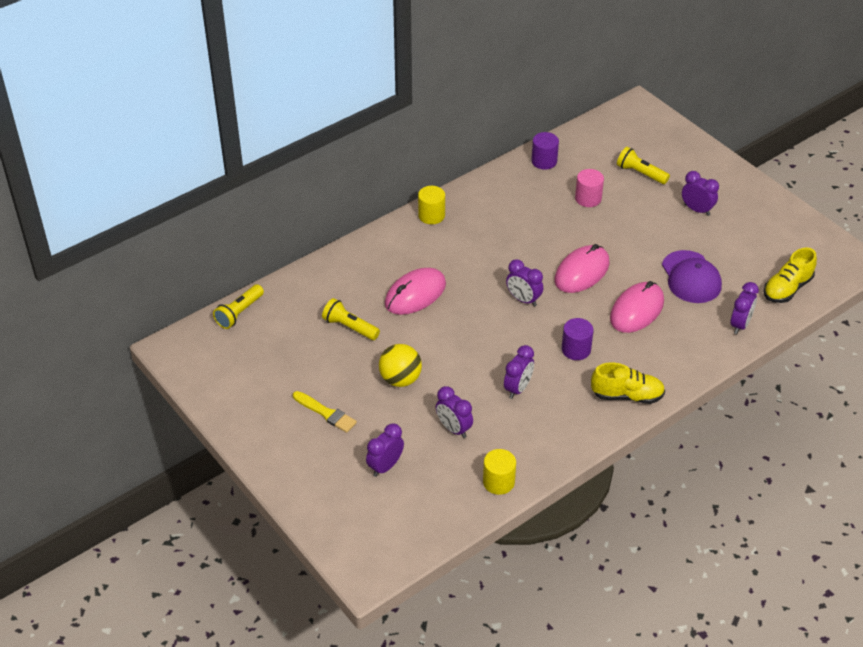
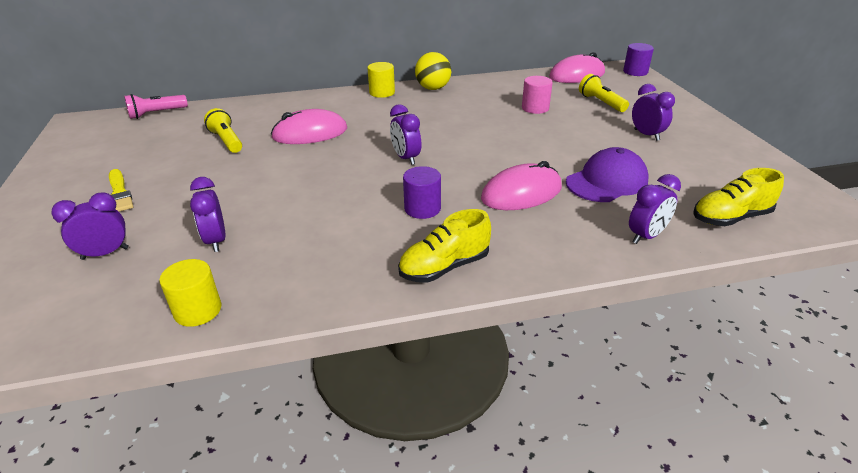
camera: 25 degrees right, 10 degrees down
yellow flashlight [213,284,264,329] -> pink flashlight [124,94,188,119]
yellow ball [379,344,422,387] -> yellow ball moved to [415,52,451,90]
purple clock [504,345,534,399] -> none
purple cylinder [531,132,559,170] -> purple cylinder moved to [623,43,654,76]
pink mouse [555,244,609,293] -> pink mouse moved to [549,52,605,83]
yellow shoe [591,362,665,404] -> yellow shoe turned 120 degrees clockwise [398,209,491,283]
purple cap [662,250,722,303] -> purple cap turned 135 degrees counterclockwise [566,147,648,202]

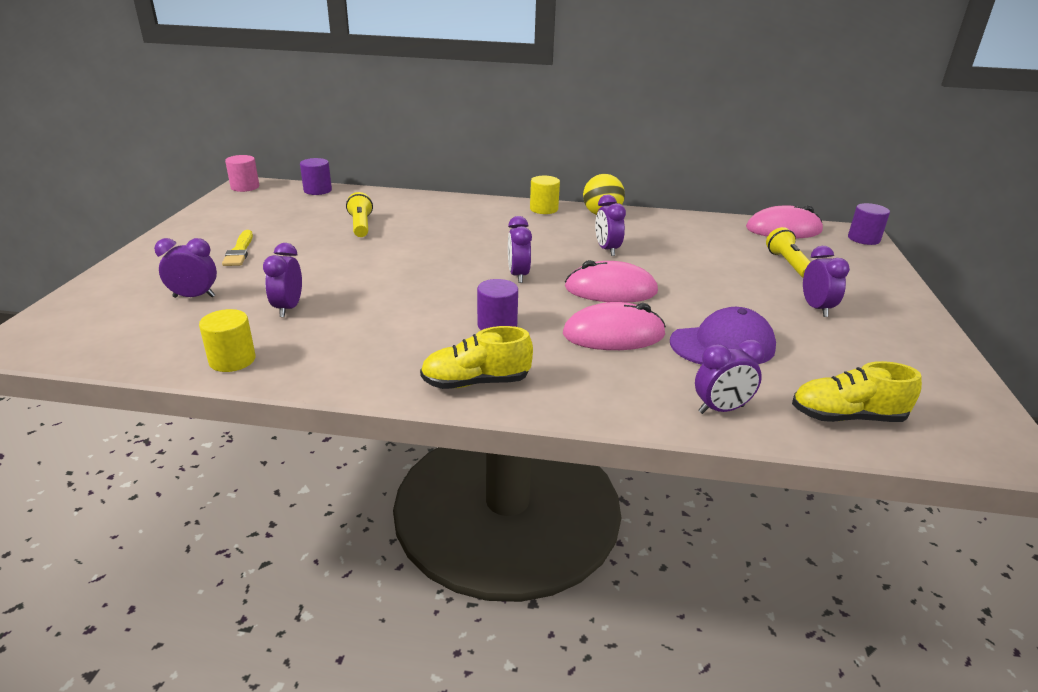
camera: 20 degrees right, 5 degrees down
pink flashlight [124,94,188,119] -> purple cylinder [300,158,332,195]
pink mouse [271,109,347,144] -> pink mouse moved to [565,260,658,303]
pink cylinder [522,76,553,114] -> pink cylinder moved to [225,155,259,192]
none -> purple clock [595,195,626,256]

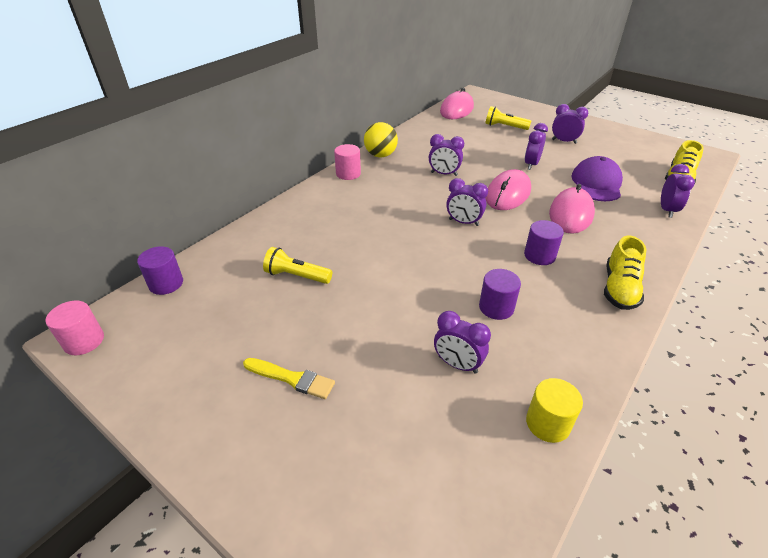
camera: 60 degrees left, 10 degrees up
purple clock [154,238,217,298] -> purple clock moved to [525,123,548,170]
yellow cylinder [530,176,560,214] -> pink cylinder [334,144,361,180]
purple cylinder [848,203,890,245] -> purple cylinder moved to [479,269,521,320]

